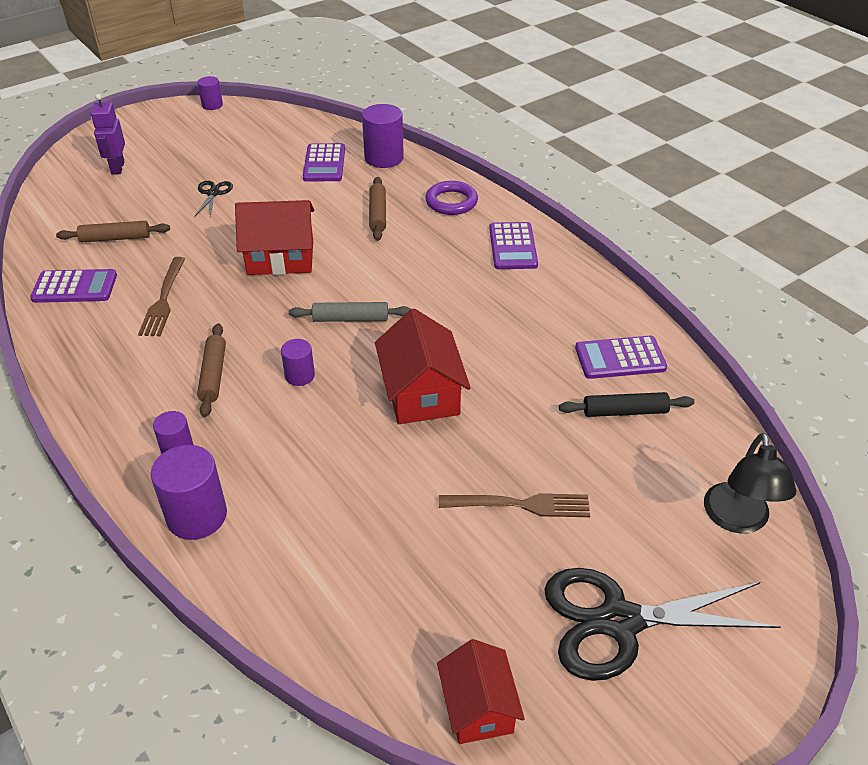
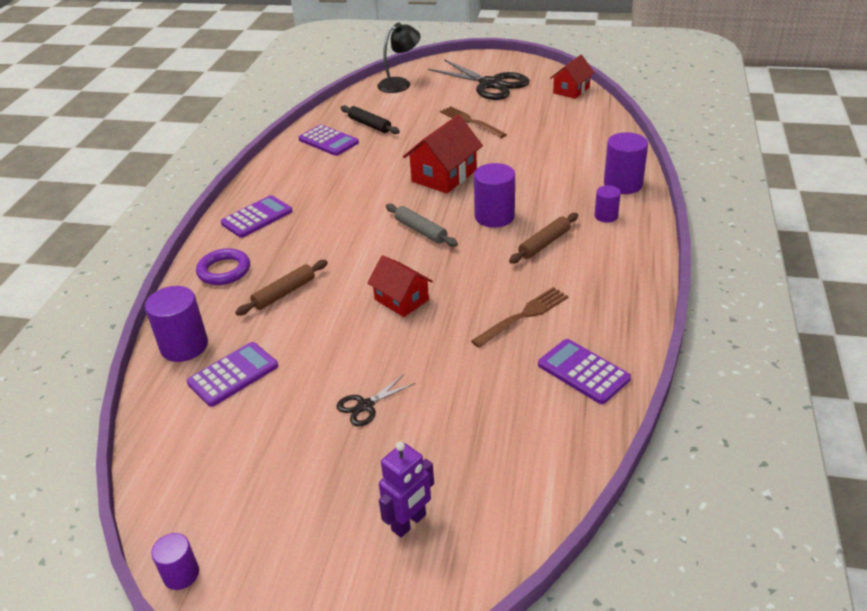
camera: 130 degrees left, 5 degrees down
brown rolling pin [56,221,170,242] -> none
red house [235,200,314,275] -> red house [367,255,433,317], size x0.66
purple cylinder [281,339,315,386] -> purple cylinder [474,163,515,228], size x1.74

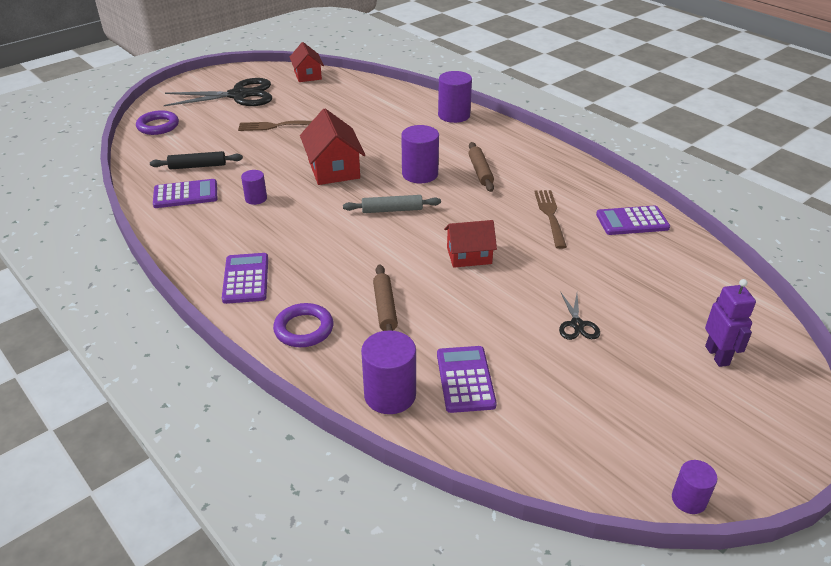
camera: 55 degrees left, 0 degrees up
black lamp [377,23,421,93] -> purple ring [136,110,179,135]
purple cylinder [594,185,621,223] -> purple cylinder moved to [241,170,267,205]

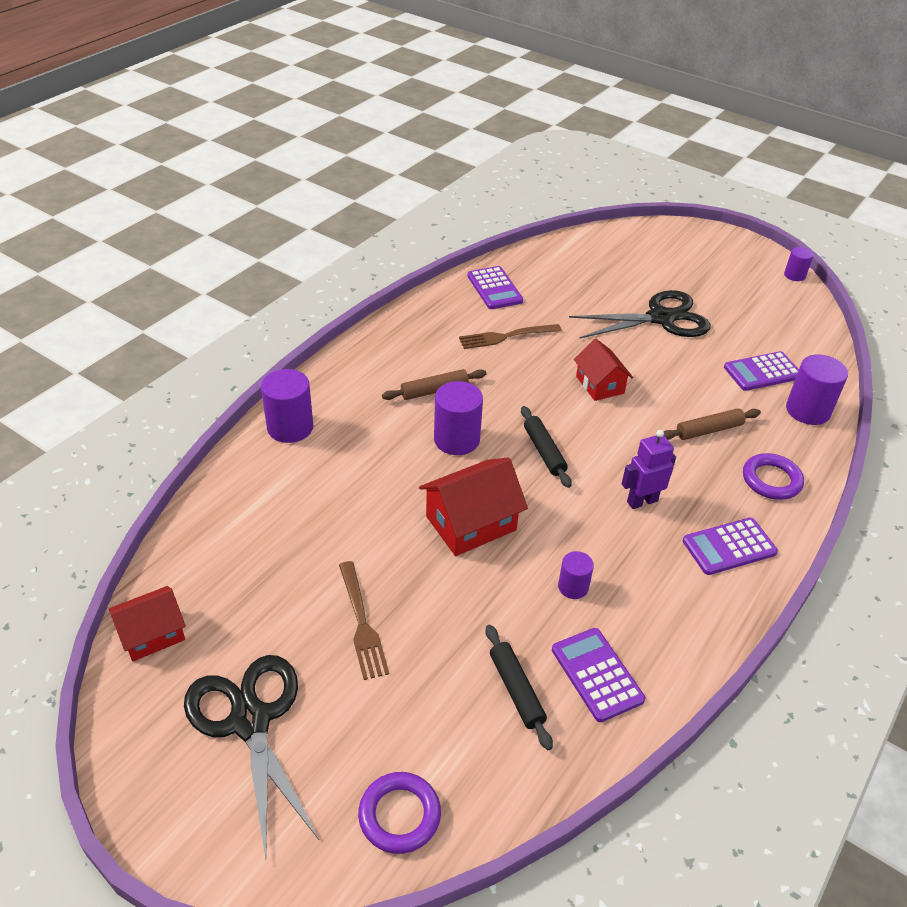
camera: 105 degrees left, 5 degrees up
grey rolling pin [343,195,441,213] -> black rolling pin [521,406,572,488]
black scissors [559,293,600,340] -> black scissors [569,290,711,338], size x2.21
purple robot [705,279,756,367] -> purple robot moved to [622,430,676,509]

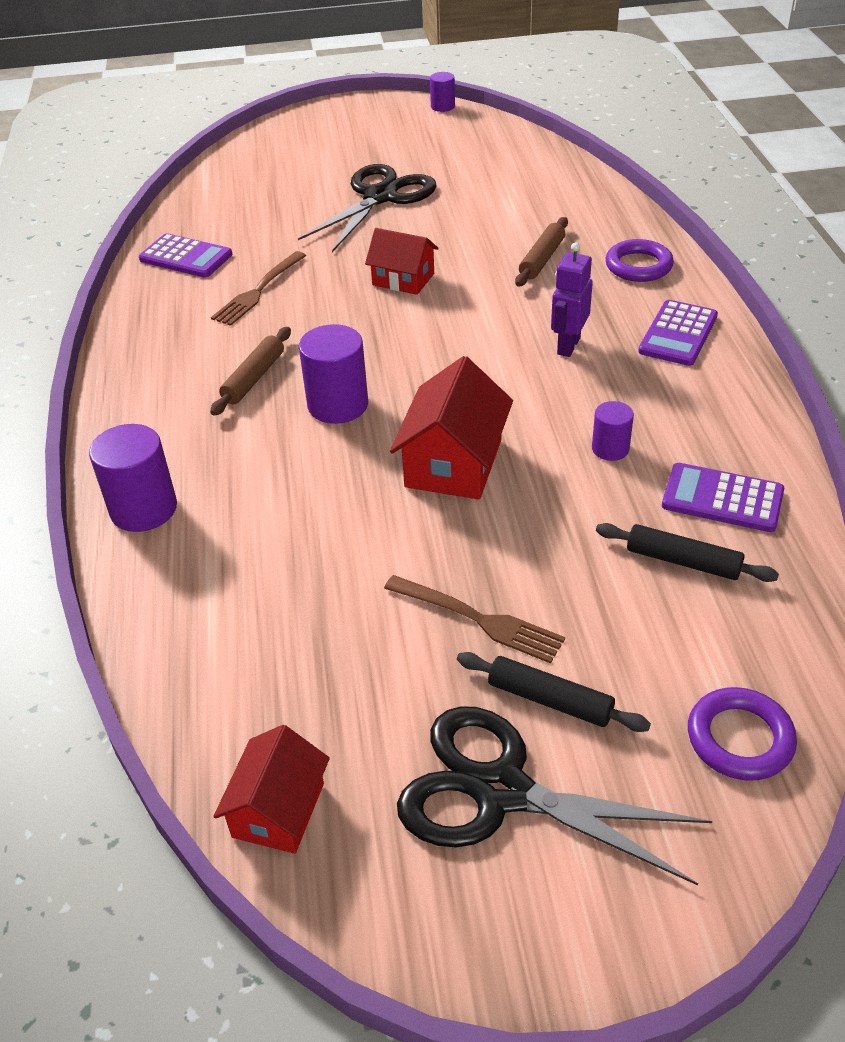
camera: 40 degrees left, 0 degrees up
black rolling pin [521,406,572,488] -> black rolling pin moved to [457,652,651,732]
purple calculator [724,351,799,391] -> none
purple cylinder [786,354,848,425] -> none

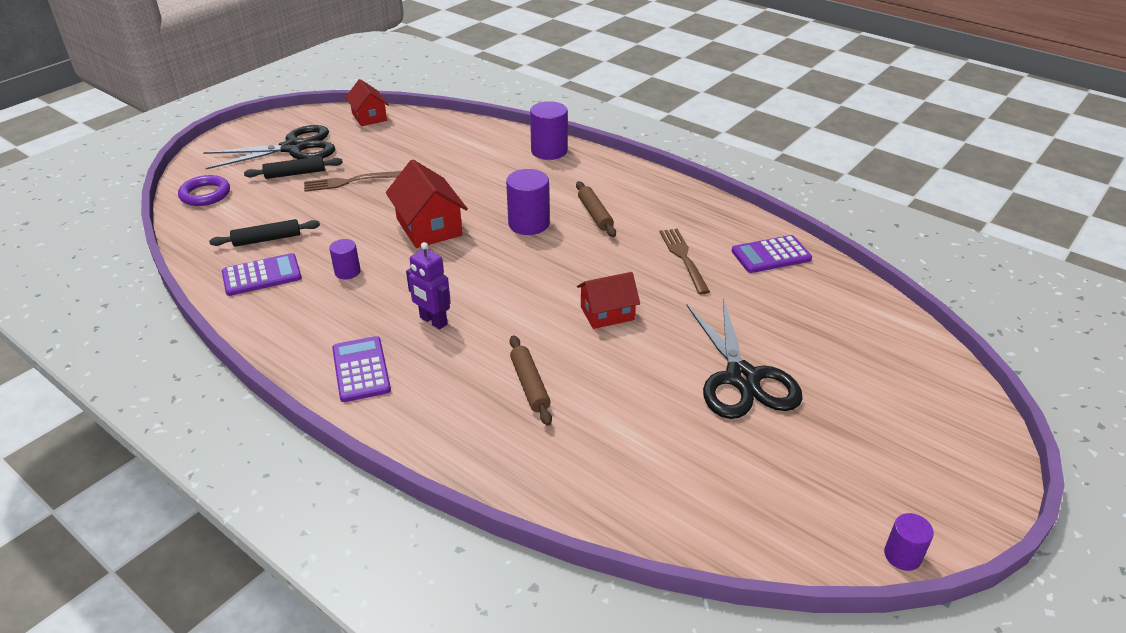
camera: 135 degrees right, 5 degrees down
purple robot [551,242,593,357] -> purple robot turned 150 degrees clockwise [406,242,451,329]
purple ring [606,239,674,282] -> none

